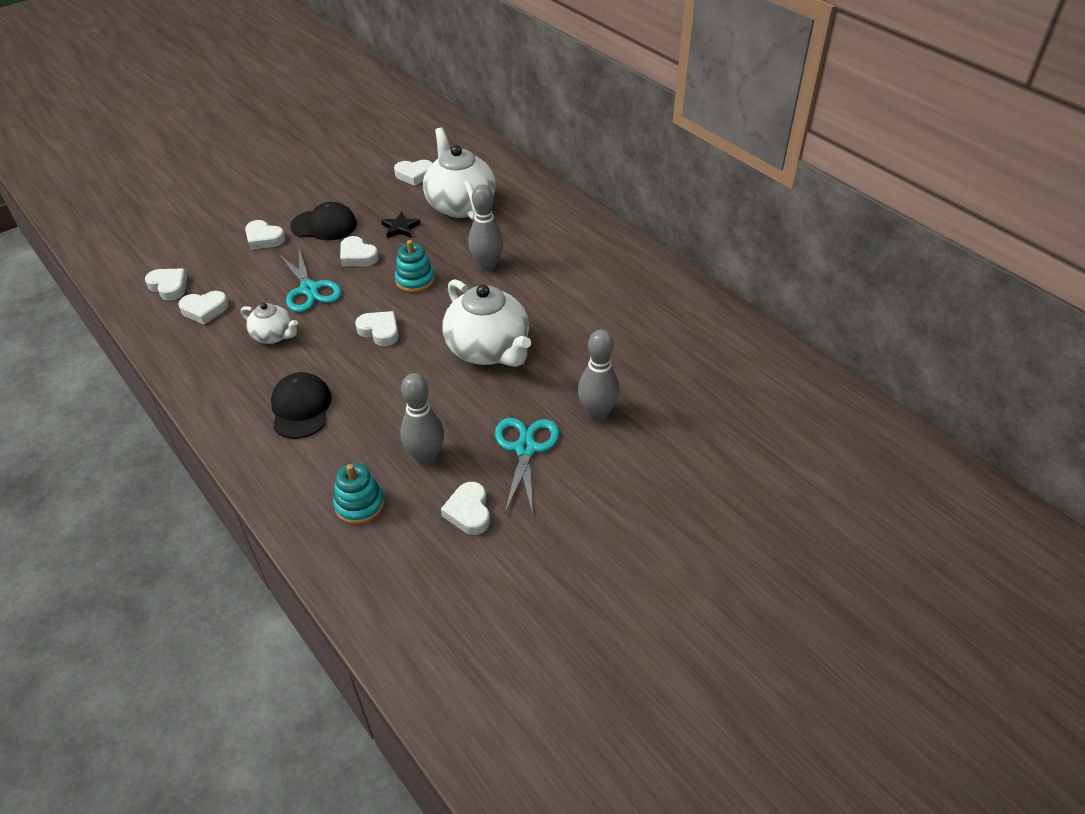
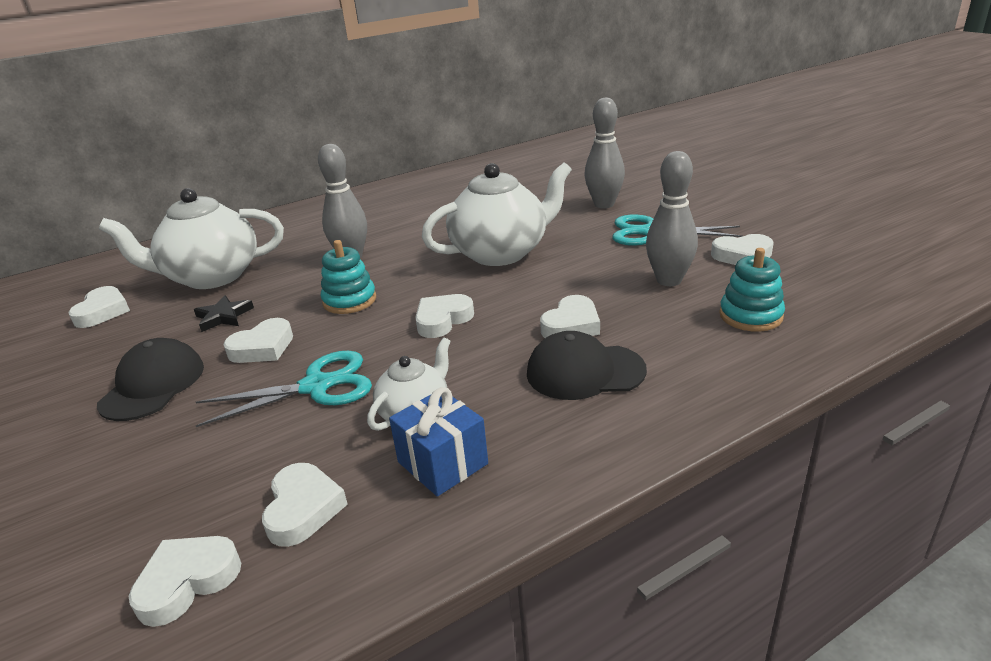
camera: 80 degrees left, 15 degrees down
white heart [245,220,285,250] -> white heart moved to [540,295,600,338]
none -> blue gift [389,387,488,497]

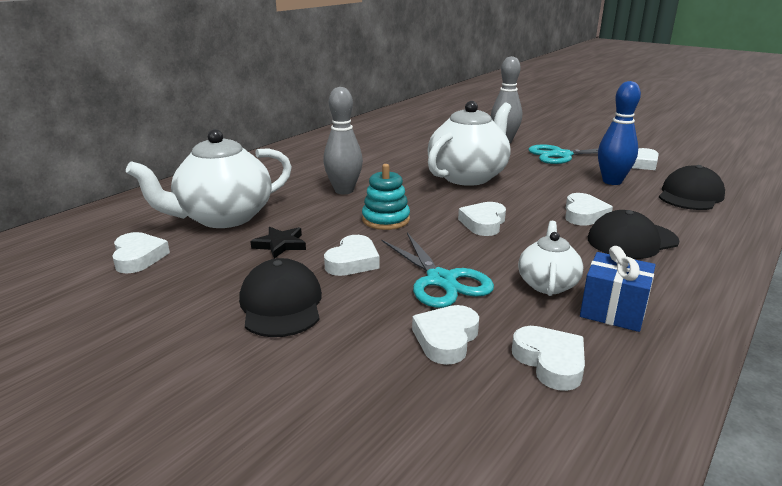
camera: 25 degrees left, 5 degrees down
white heart [128,536,241,627] -> white heart moved to [412,305,479,365]
turquoise scissors [196,351,372,427] -> turquoise scissors turned 105 degrees clockwise [381,233,494,308]
grey bowling pin [646,151,698,286] -> blue bowling pin [598,81,641,185]
turquoise stacking toy [719,248,785,332] -> black cap [659,165,725,210]

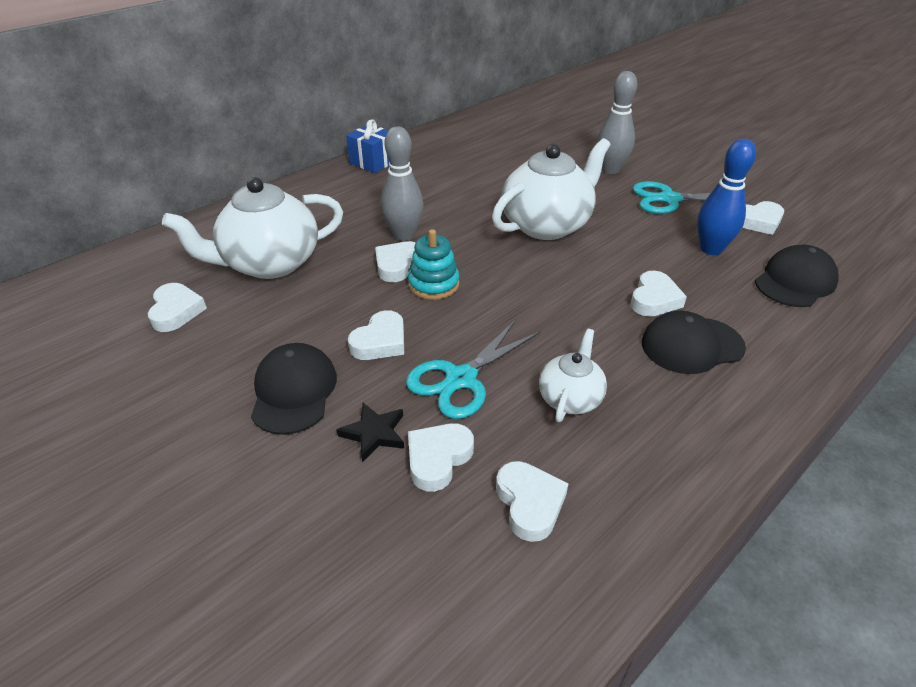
camera: 10 degrees right, 15 degrees up
black star [250,227,306,259] -> black star moved to [337,403,404,462]
turquoise scissors [381,233,494,308] -> turquoise scissors turned 60 degrees clockwise [406,319,541,419]
white heart [458,202,506,236] -> white heart moved to [375,241,416,282]
blue gift [580,246,656,332] -> blue gift moved to [346,119,390,173]

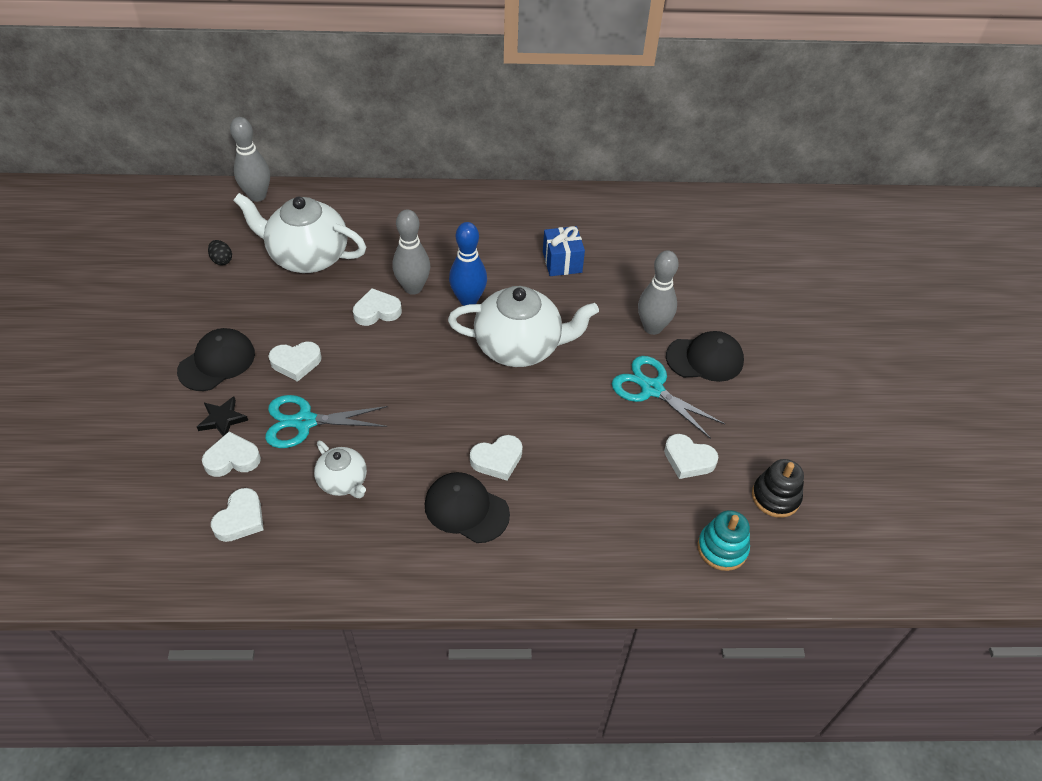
camera: 40 degrees right, 10 degrees up
white heart [148,283,207,332] -> black egg [208,240,232,265]
blue gift [346,119,390,173] -> blue gift moved to [543,226,585,276]
turquoise stacking toy [408,229,460,300] -> turquoise stacking toy moved to [698,510,750,571]
white teapot [539,329,607,422] -> white teapot turned 75 degrees clockwise [314,441,367,498]
blue bowling pin [697,139,756,255] -> blue bowling pin moved to [449,222,487,306]
black cap [755,245,839,307] -> black cap moved to [666,331,744,382]
none -> grey bowling pin [230,117,270,202]
none -> black stacking toy [752,459,804,518]

